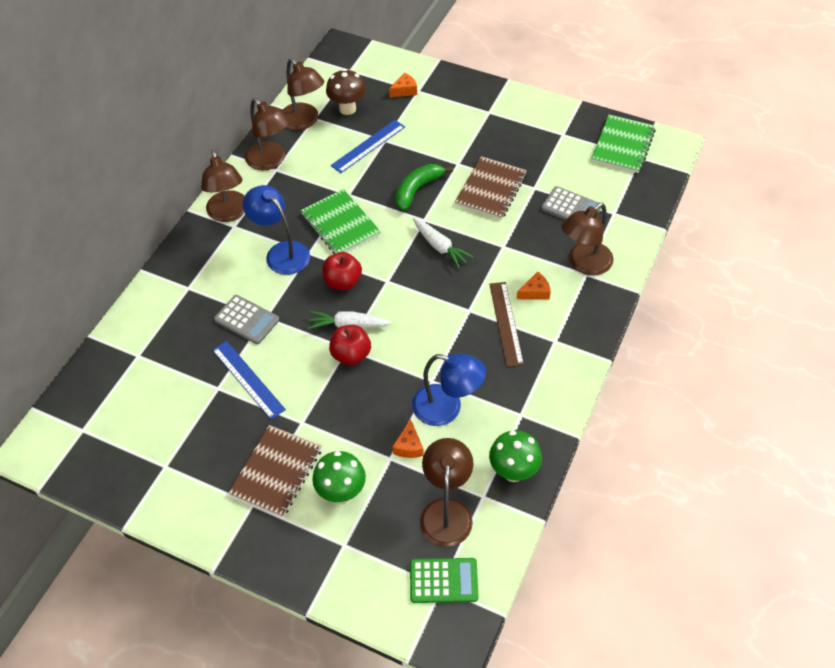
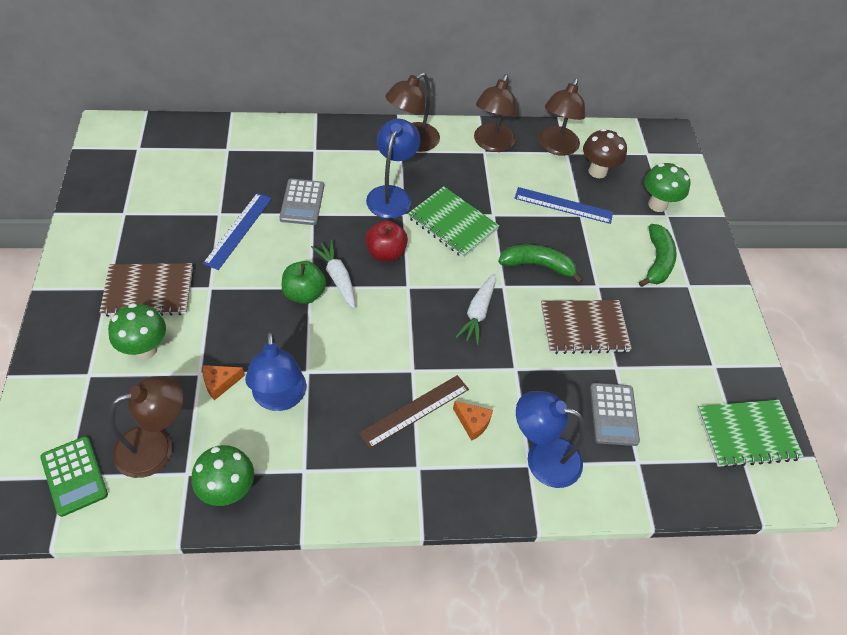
camera: 55 degrees right, 0 degrees up
green notebook [301,189,381,254] -> green notebook turned 75 degrees counterclockwise [408,186,499,258]
red apple [329,325,371,365] -> green apple [282,261,326,304]
orange cheese [389,73,417,97] -> green mushroom [644,163,691,212]
brown lamp [561,203,614,276] -> blue lamp [516,391,585,488]
none -> green banana [639,224,677,287]

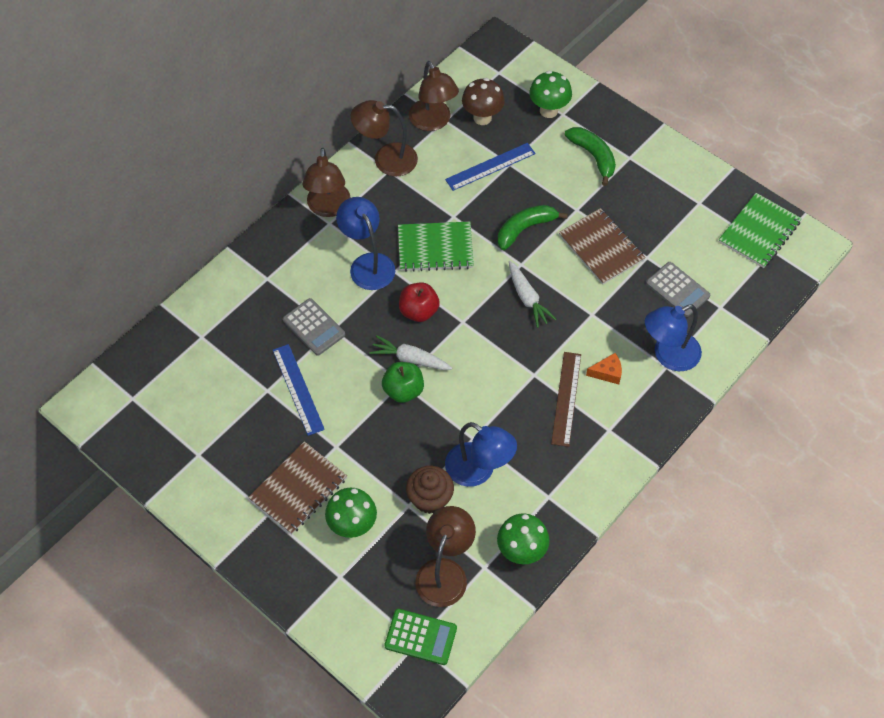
camera: 40 degrees left, 5 degrees up
orange cheese [202,365,245,400] -> brown cupcake [406,466,454,514]
brown lamp [474,74,517,152] -> brown lamp turned 120 degrees clockwise [351,100,418,176]
brown notebook [541,300,632,354] -> brown notebook turned 75 degrees counterclockwise [559,208,646,285]

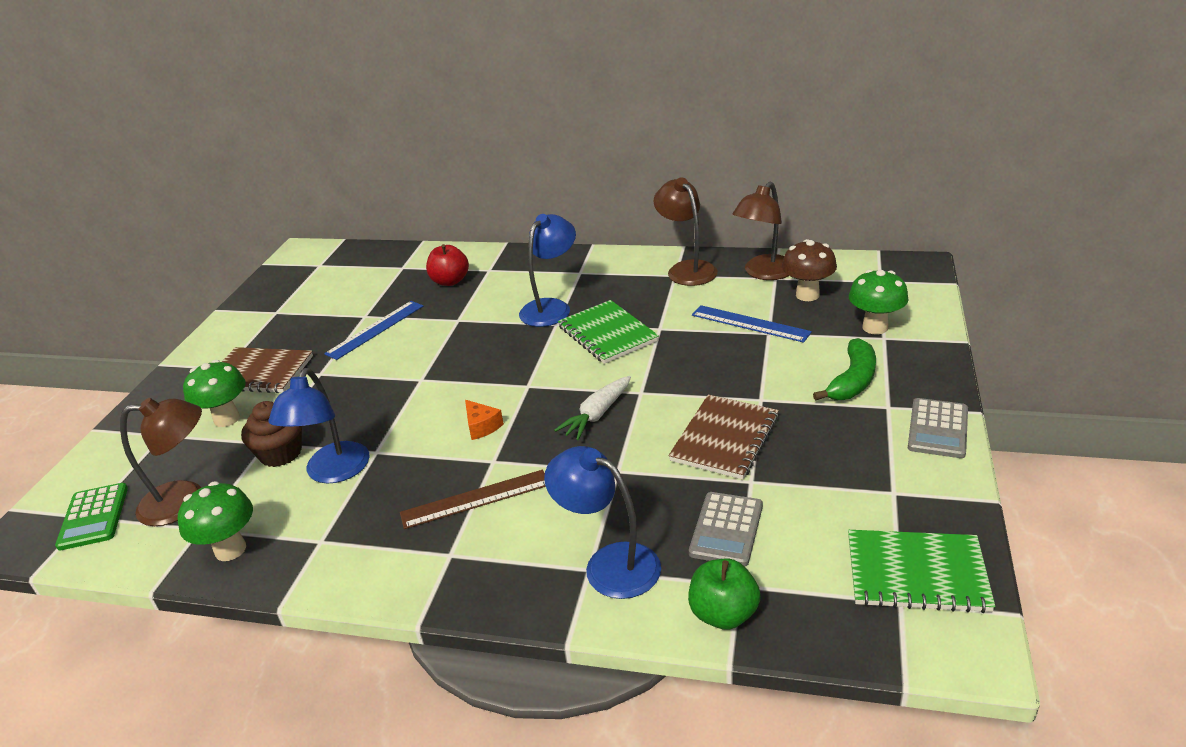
camera: 65 degrees right, 25 degrees down
grey calculator [283,298,345,356] -> grey calculator moved to [908,398,968,458]
brown lamp [302,148,351,217] -> none
white carrot [369,335,452,370] -> none
green apple [382,362,424,403] -> green apple moved to [688,559,761,630]
red apple [399,283,440,322] -> red apple moved to [426,244,469,286]
green banana [498,205,568,250] -> none
orange cheese [586,353,622,385] -> orange cheese moved to [465,400,504,440]

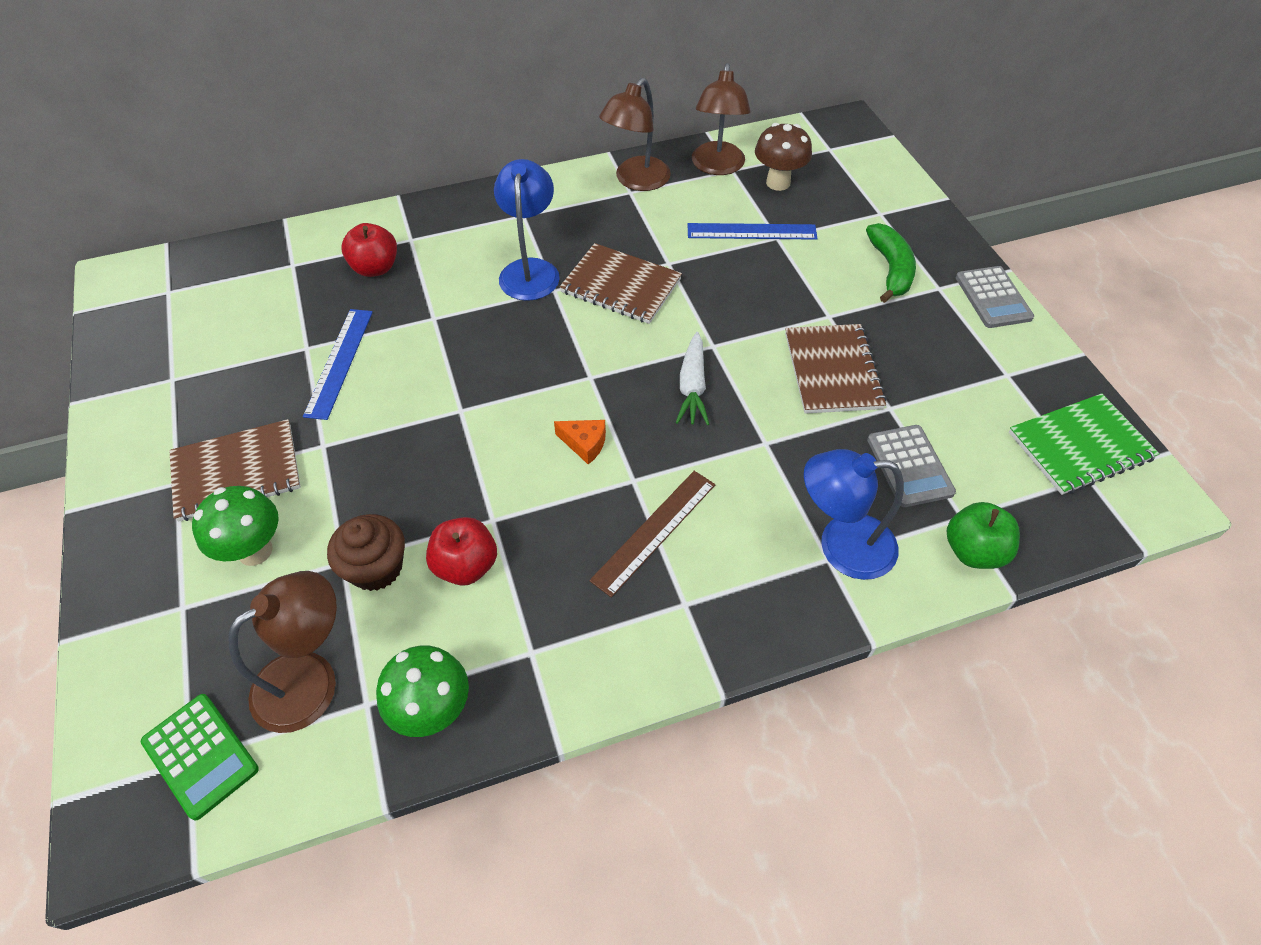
camera: 35 degrees left, 20 degrees up
blue lamp [268,368,370,484] -> red apple [426,517,497,586]
green notebook [558,300,659,364] -> brown notebook [560,243,682,324]
brown lamp [653,177,718,286] -> brown lamp turned 90 degrees counterclockwise [599,78,671,191]
green mushroom [849,270,909,335] -> none

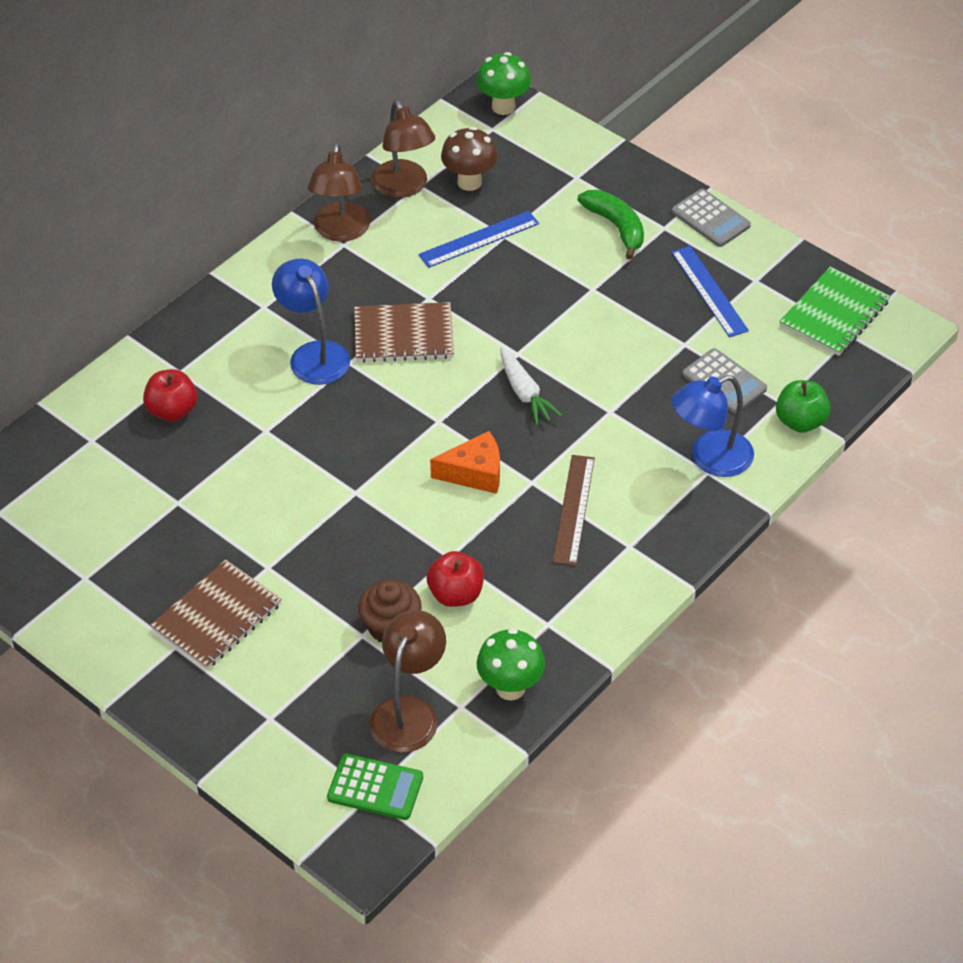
camera: 30 degrees left, 5 degrees down
green mushroom [192,486,279,566] -> green mushroom moved to [476,52,531,115]
blue ruler [303,309,373,420] -> blue ruler moved to [671,246,749,337]
orange cheese [554,420,606,464] -> orange cheese [430,431,500,494], size x1.53
brown notebook [785,324,887,414] -> none

